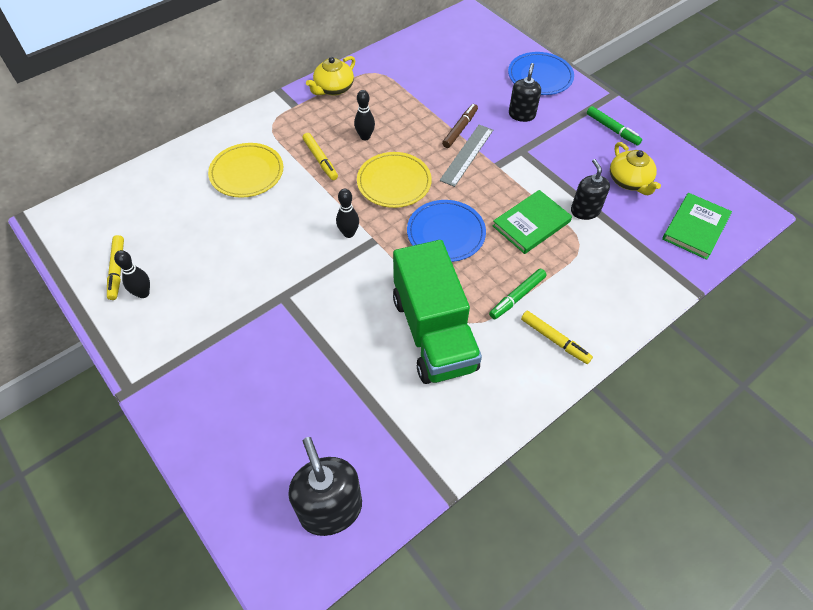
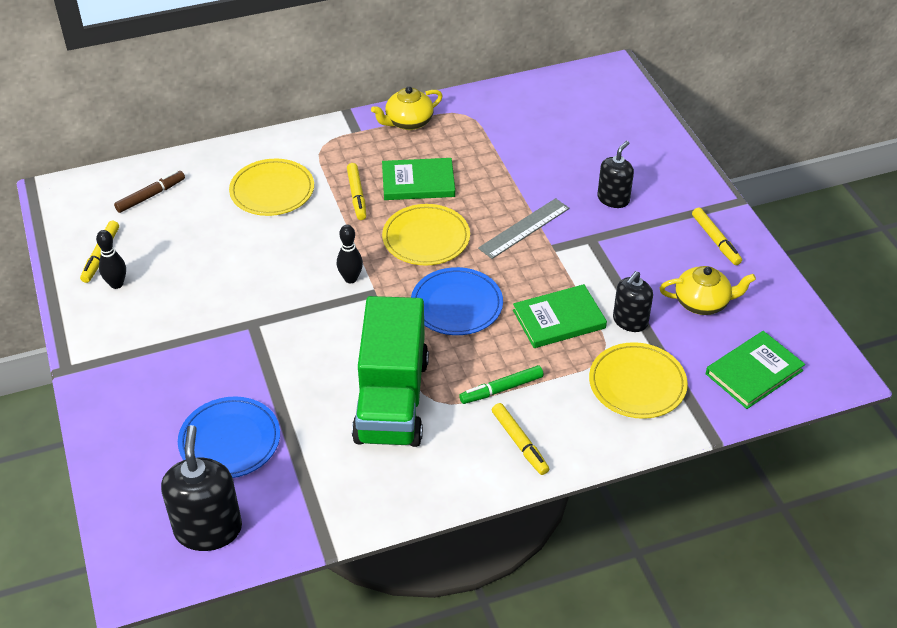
camera: 20 degrees right, 10 degrees down
black bowling pin [354,90,375,140] -> green book [382,158,455,200]
brown marker [442,104,478,148] -> brown marker moved to [114,170,185,213]
blue plate [508,52,574,95] -> blue plate moved to [178,396,280,478]
black soap dispenser [571,159,610,220] -> black soap dispenser turned 150 degrees counterclockwise [613,271,653,332]
green marker [587,106,642,145] -> yellow marker [692,207,742,265]
yellow teapot [610,142,661,195] -> yellow teapot turned 90 degrees counterclockwise [660,266,756,315]
none -> yellow plate [589,342,688,419]

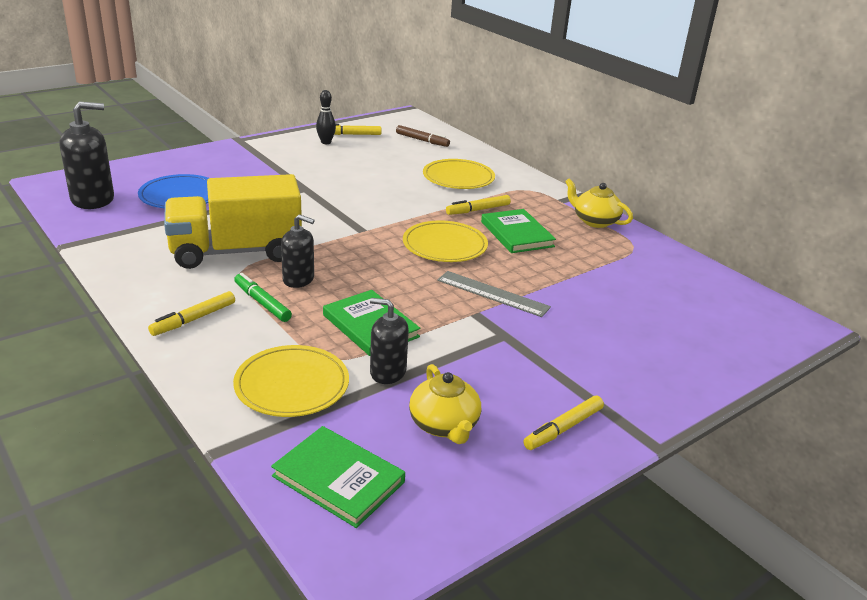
camera: 70 degrees right, 15 degrees down
black bowling pin [337,225,363,283] -> none
green truck [352,296,429,447] -> yellow truck [164,174,302,269]
blue plate [411,267,503,335] -> none
black soap dispenser [597,141,634,208] -> black soap dispenser moved to [281,214,315,288]

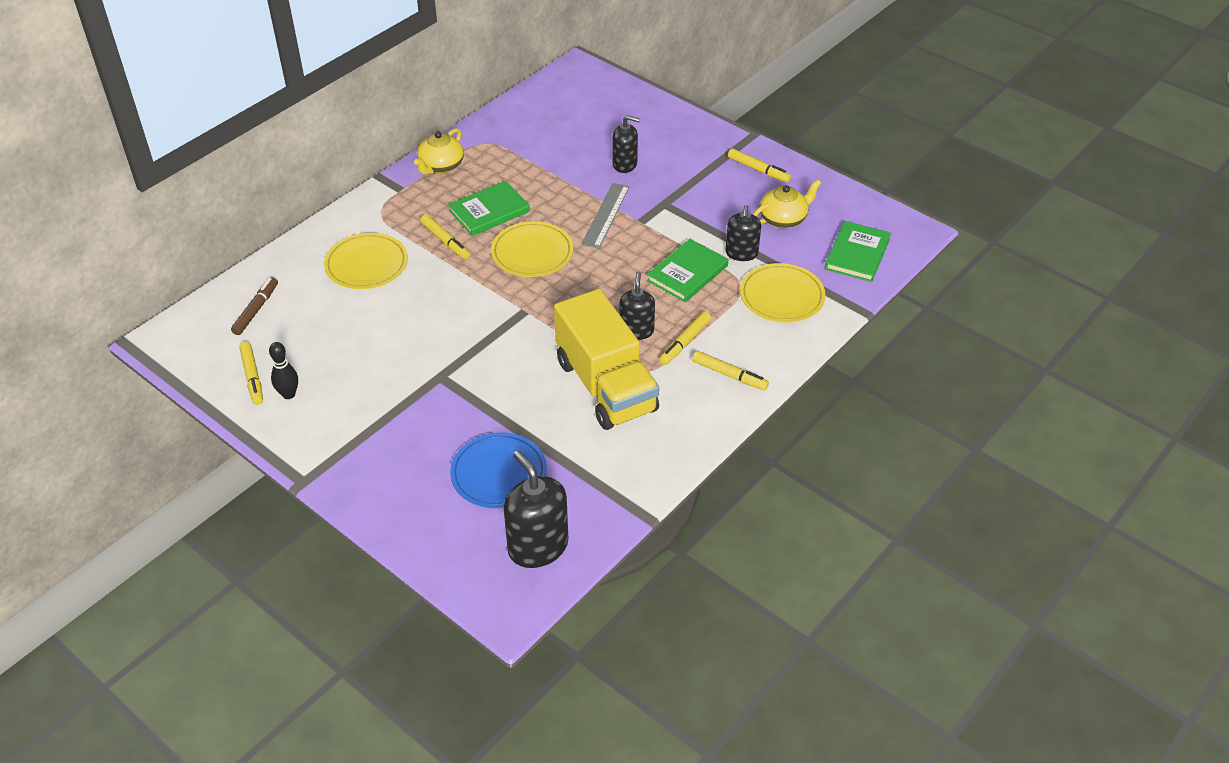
camera: 100 degrees left, 15 degrees up
green marker [234,273,292,322] -> yellow marker [659,311,711,365]
none -> black soap dispenser [613,115,640,173]

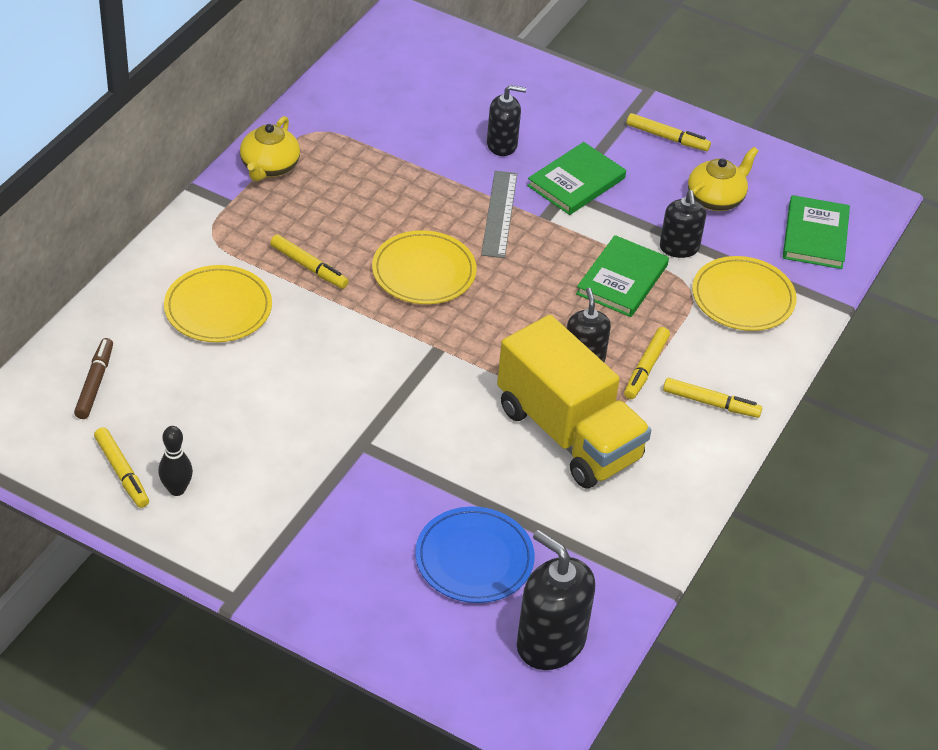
camera: 15 degrees left, 0 degrees up
green book [448,181,530,236] -> green book moved to [527,142,626,215]

